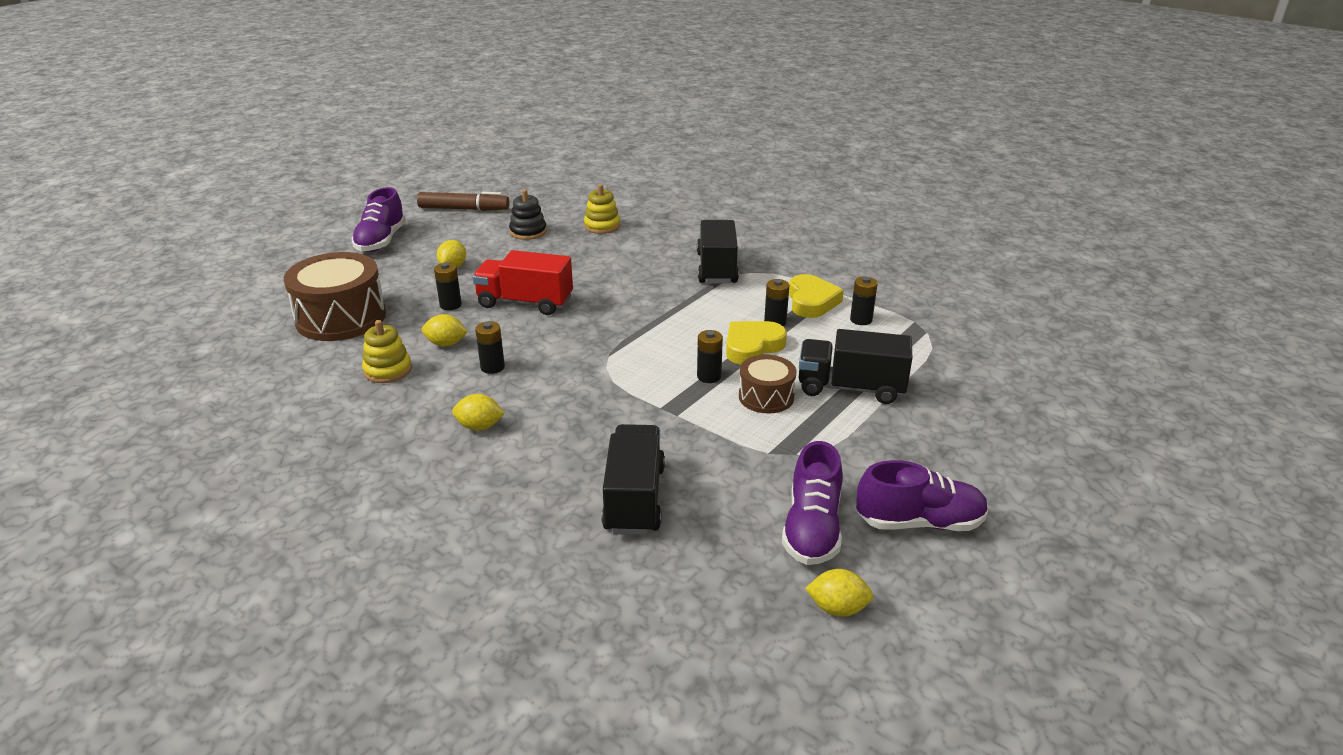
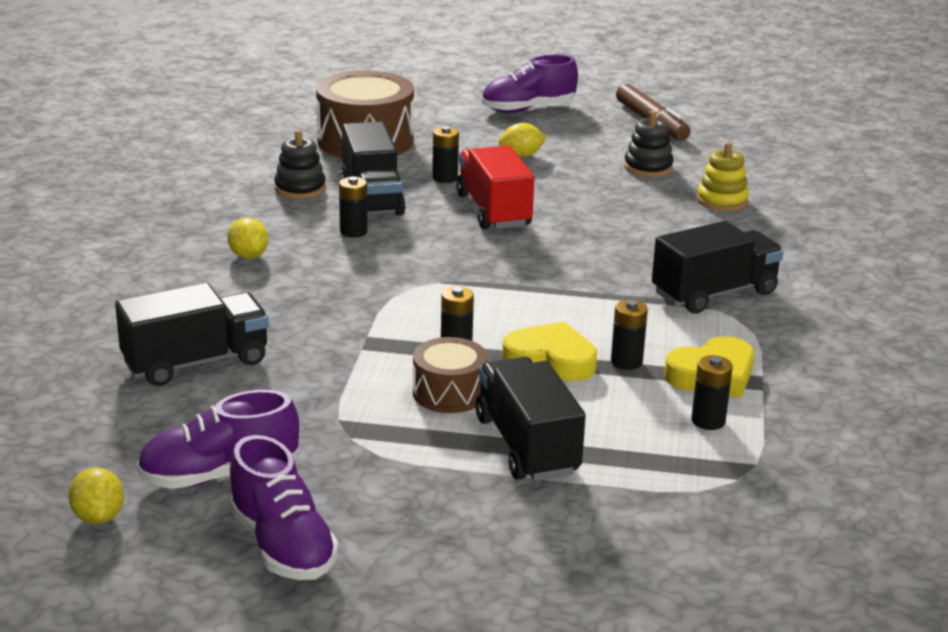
camera: 60 degrees right, 5 degrees down
yellow stacking toy [362,320,412,383] -> black stacking toy [274,130,326,199]
yellow lemon [422,314,468,347] -> black truck [340,122,406,216]

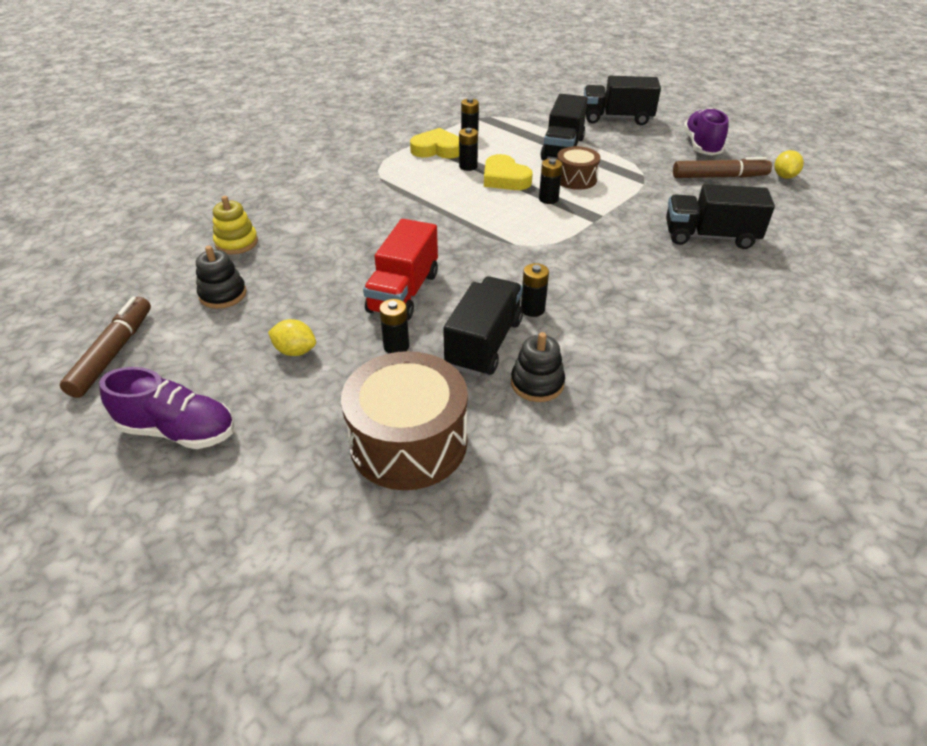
camera: 145 degrees left, 15 degrees up
purple shoe [137,390,299,489] -> brown marker [673,157,772,178]
yellow lemon [227,218,268,259] -> none
black truck [652,221,784,314] -> black truck moved to [584,76,661,125]

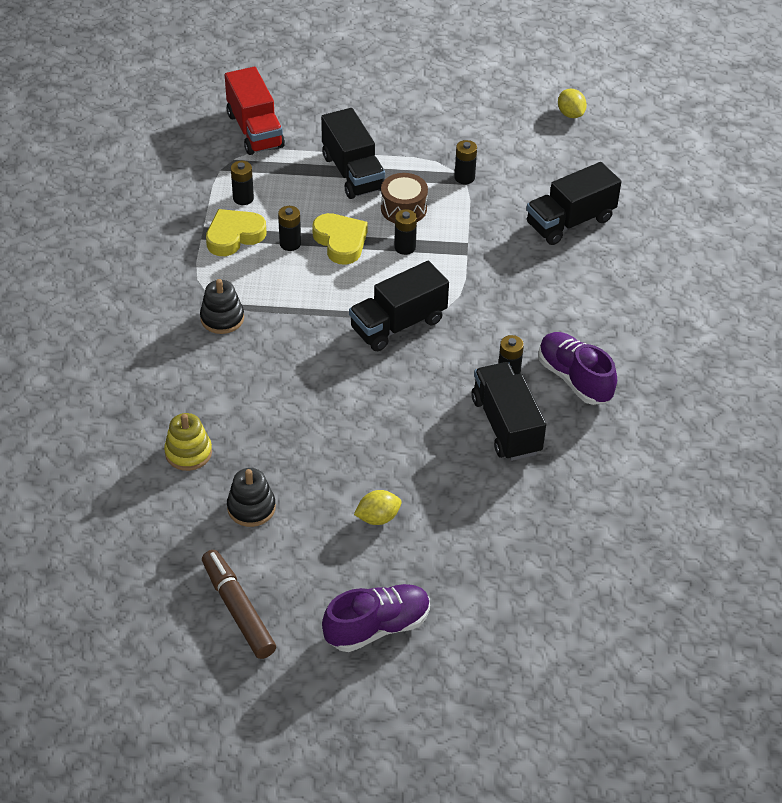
camera: 40 degrees left, 5 degrees up
brown drum [341,351,468,490] -> none
red truck [363,219,438,320] -> red truck moved to [225,67,285,155]
black battery [379,299,409,353] -> black battery moved to [455,140,477,184]
yellow heart [484,154,533,190] -> yellow heart turned 135 degrees counterclockwise [312,213,368,265]
black stacking toy [511,332,565,402] -> black stacking toy moved to [200,279,244,334]
black truck [584,76,661,125] -> black truck moved to [349,261,449,351]
brown marker [673,157,772,178] -> none
purple shoe [684,108,729,155] -> purple shoe moved to [538,332,617,405]

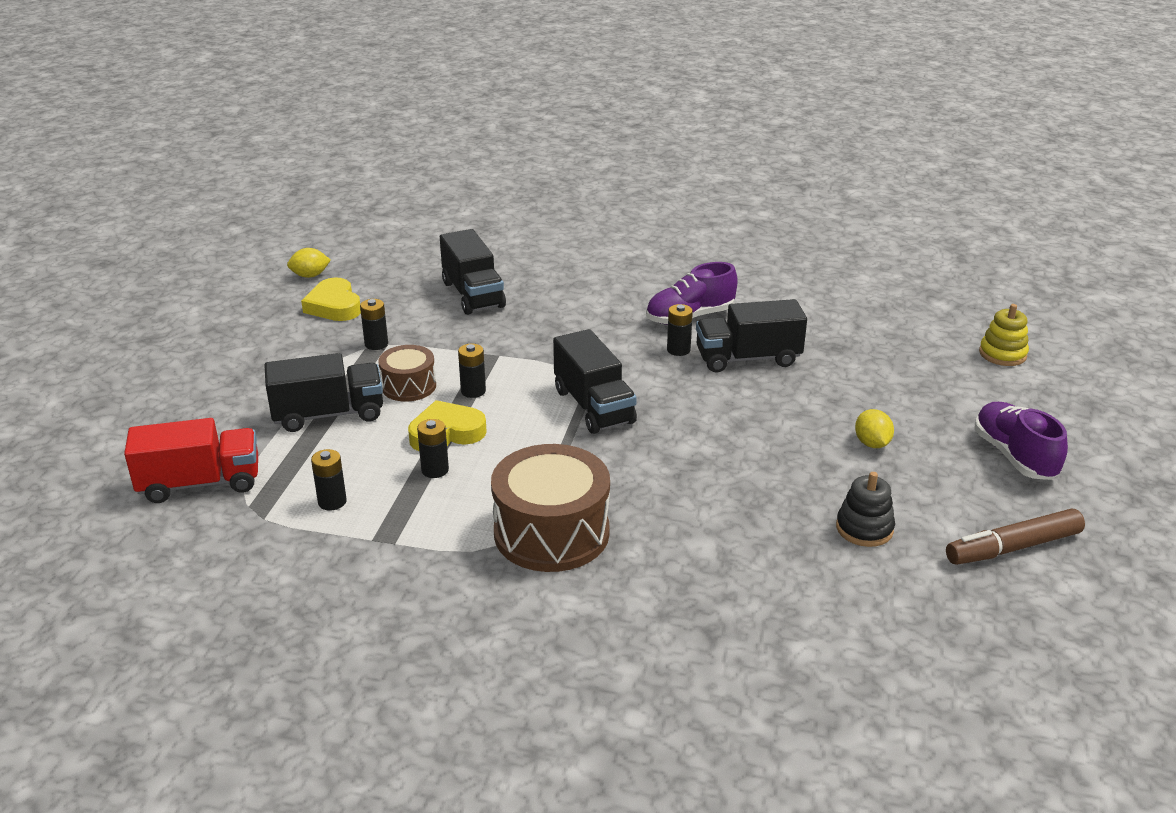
camera: 80 degrees left, 15 degrees down
yellow stacking toy [164,413,212,471] -> yellow stacking toy moved to [979,304,1029,366]
black stacking toy [200,279,244,334] -> brown drum [491,444,610,572]
yellow heart [206,209,266,256] -> yellow heart moved to [301,277,361,321]

